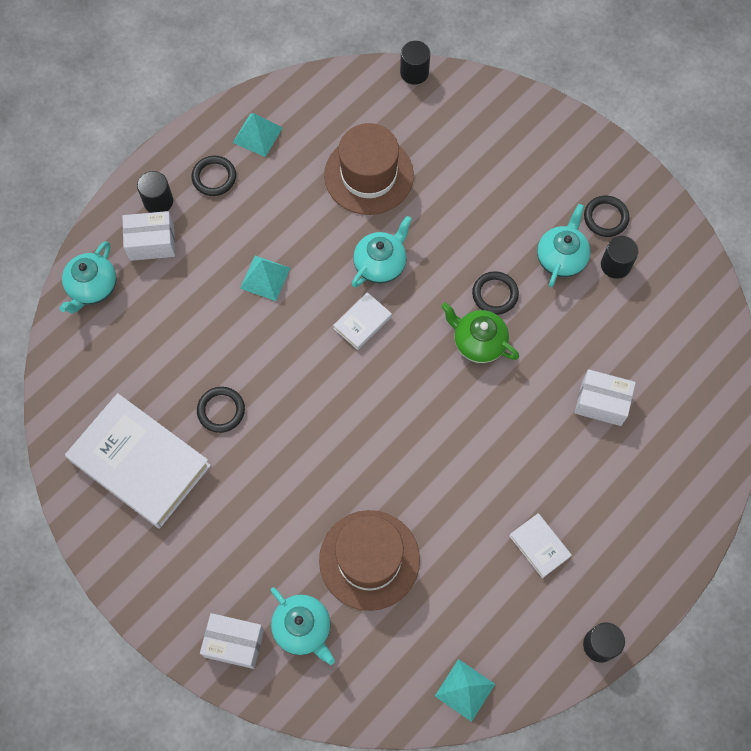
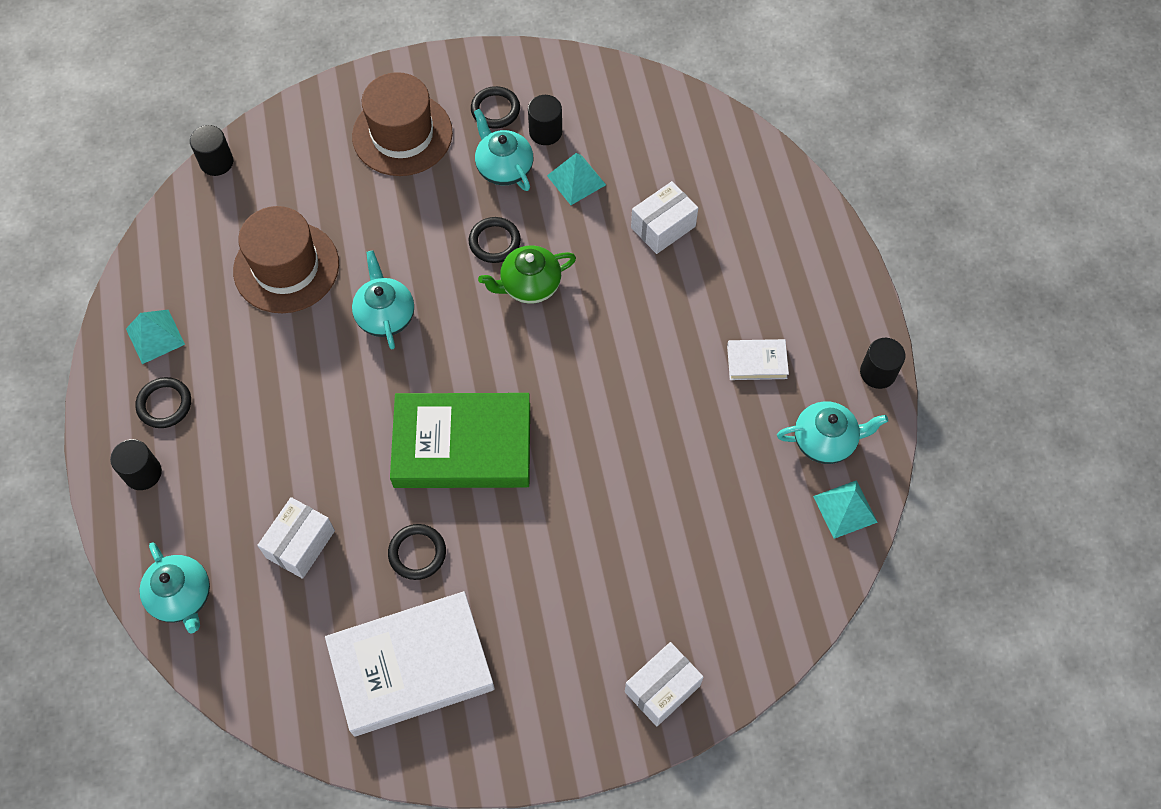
camera: 55 degrees left, 5 degrees down
white box [123,211,175,261] -> white box moved to [257,497,335,579]
turquoise pyramid [240,256,290,301] -> turquoise pyramid moved to [547,153,606,205]
turquoise teapot [271,587,335,665] -> turquoise teapot moved to [777,401,888,464]
brown hat [319,510,420,611] -> brown hat moved to [352,72,453,176]
white book [333,292,392,350] -> none
none -> green book [390,393,530,488]

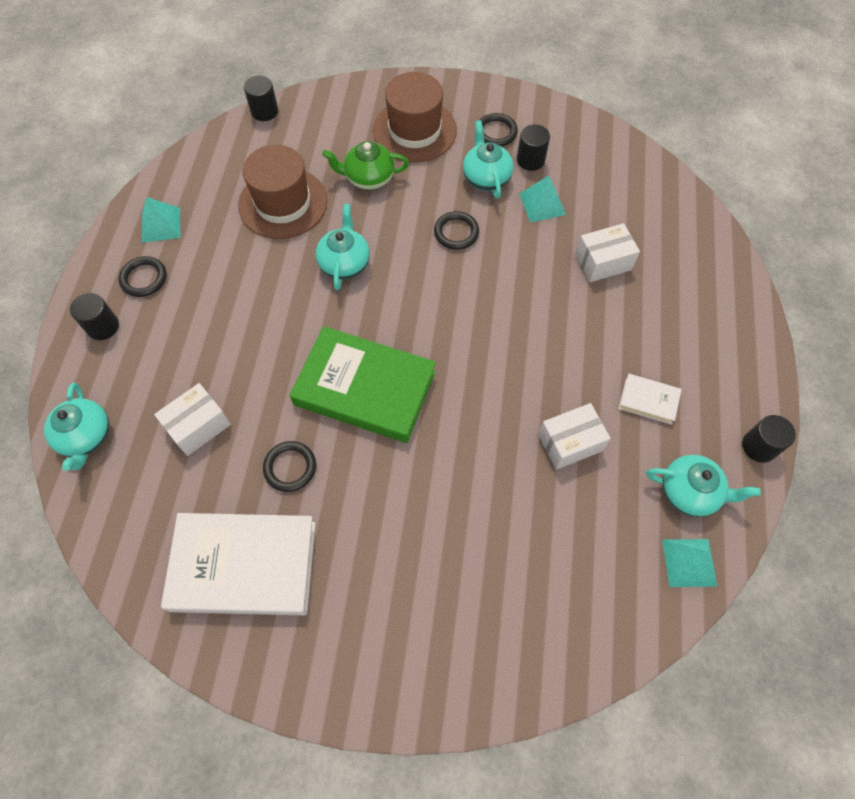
camera: 20 degrees right, 0 degrees up
green teapot [478,245,576,304] -> green teapot moved to [322,141,409,190]
white box [625,642,704,726] -> white box moved to [538,403,611,470]

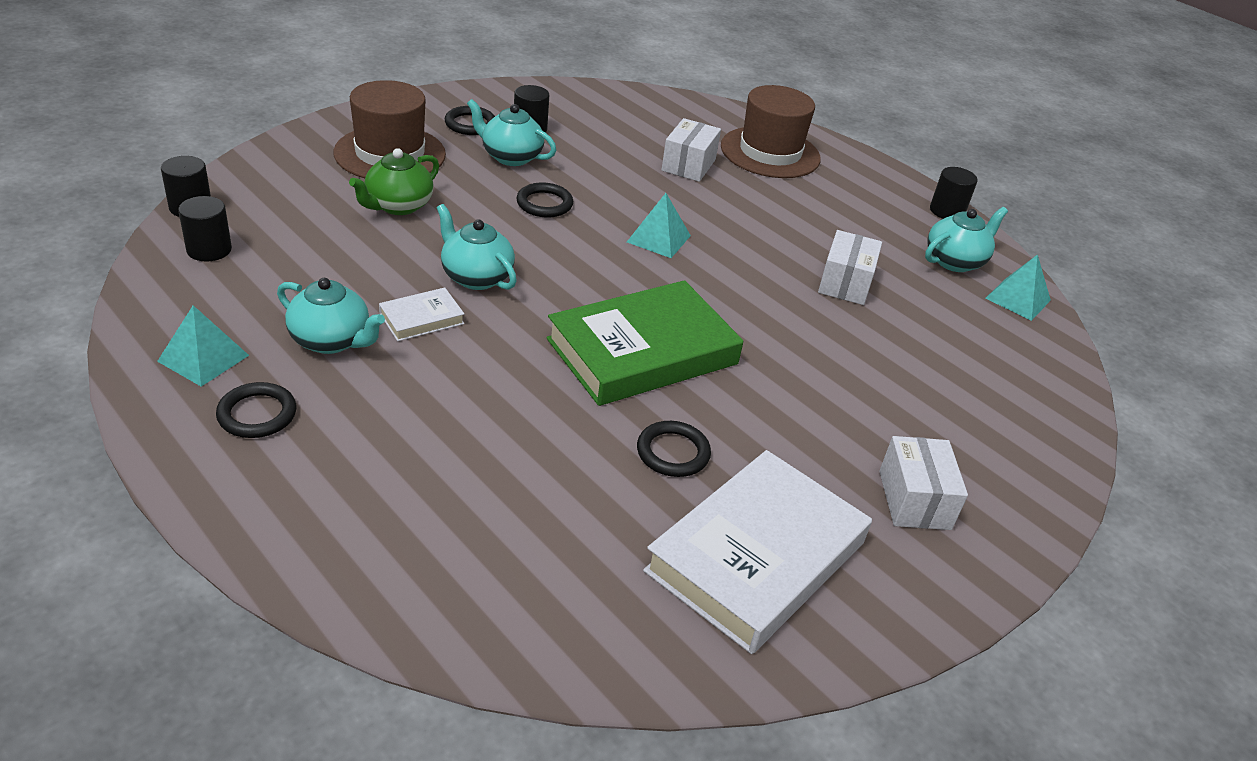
camera: 55 degrees left, 25 degrees down
turquoise teapot [44,383,110,471] -> turquoise teapot moved to [277,278,385,354]
black cylinder [70,293,119,340] -> black cylinder moved to [178,196,232,261]
white box [154,383,231,456] -> white box moved to [879,436,968,530]
brown hat [238,145,327,239] -> brown hat moved to [721,85,821,178]
turquoise pyramid [519,176,566,222] -> turquoise pyramid moved to [627,193,691,258]
white book [619,374,682,425] -> white book moved to [379,287,464,341]

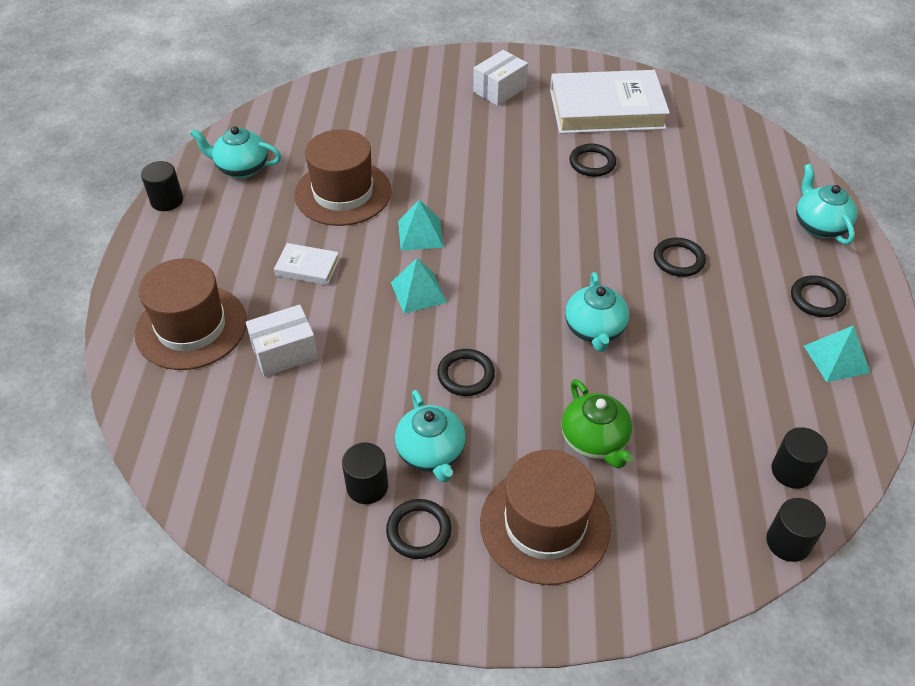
camera: 130 degrees left, 10 degrees up
turquoise teapot [277,278,385,354] -> turquoise teapot moved to [796,164,857,245]
green teapot [349,148,439,215] -> green teapot turned 75 degrees clockwise [561,379,633,469]
white book [379,287,464,341] -> white book moved to [274,243,339,285]
green book [546,280,743,406] -> none
white box [818,230,882,305] -> brown hat [295,129,392,226]
turquoise pyramid [986,254,1051,321] -> turquoise pyramid moved to [398,200,444,251]
none -> black ring [654,237,706,277]

